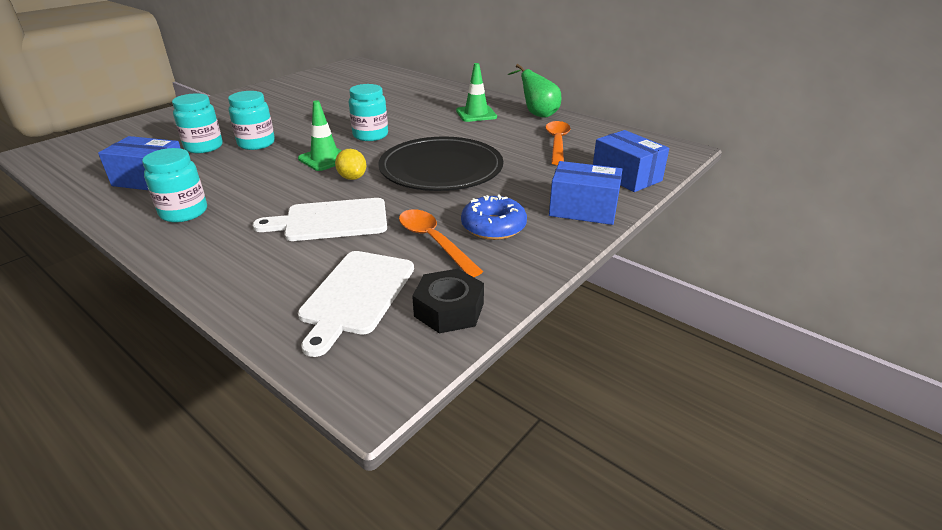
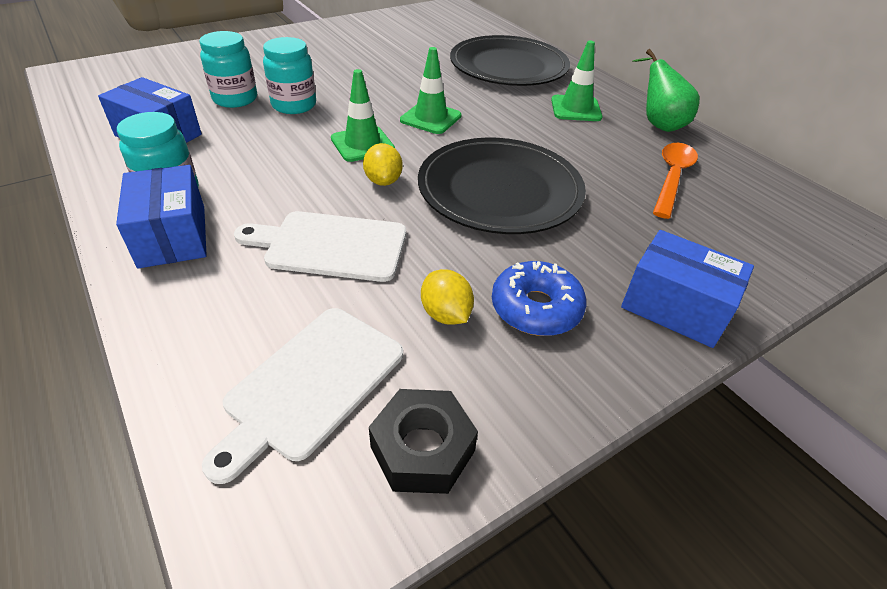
camera: 15 degrees right, 10 degrees up
turquoise jar [349,84,388,141] -> green traffic cone [400,47,462,134]
orange spoon [399,210,484,277] -> yellow lemon [421,269,474,325]
blue box [593,130,669,192] -> blue box moved to [116,165,207,269]
none -> black plate [450,35,570,86]

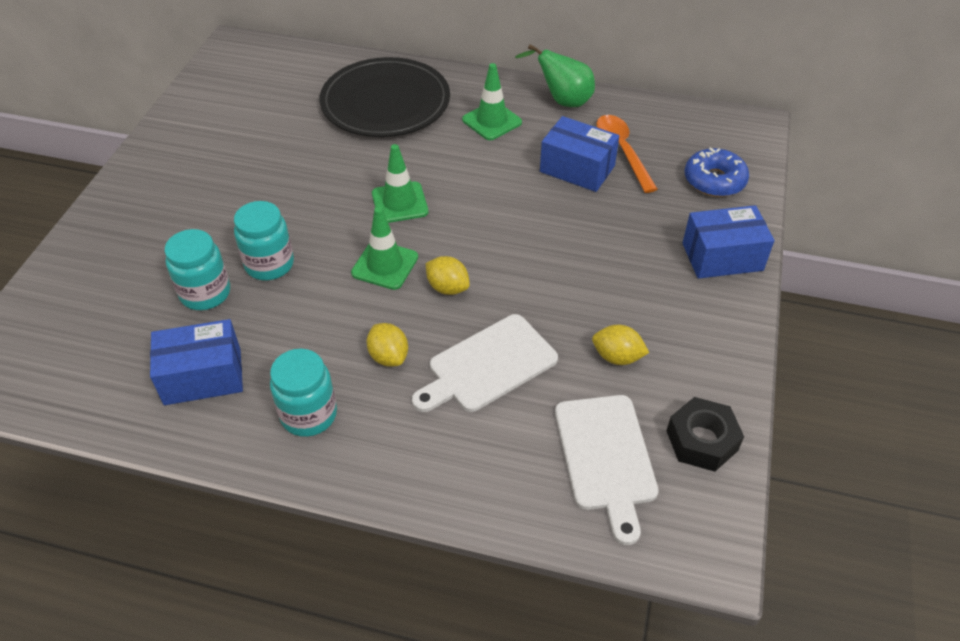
camera: 40 degrees left, 5 degrees up
blue box [116,165,207,269] -> blue box moved to [540,116,619,192]
black plate [418,138,586,234] -> none
blue donut [492,261,586,336] -> blue donut moved to [685,147,749,197]
none -> yellow lemon [367,323,408,367]

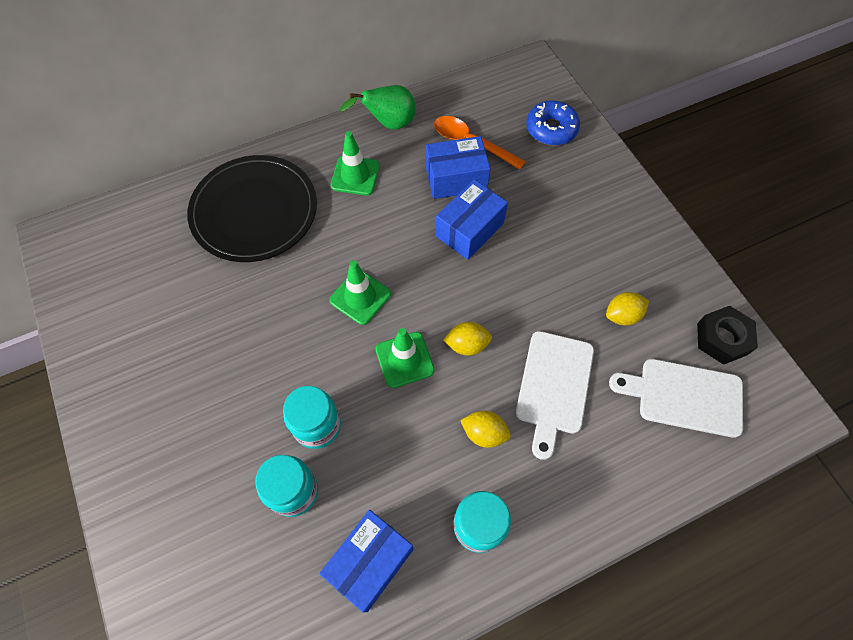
camera: 40 degrees left, 15 degrees up
white cutting board [555,395,659,545] -> white cutting board turned 150 degrees clockwise [609,359,743,438]
blue box [683,205,774,279] -> blue box moved to [436,179,508,260]

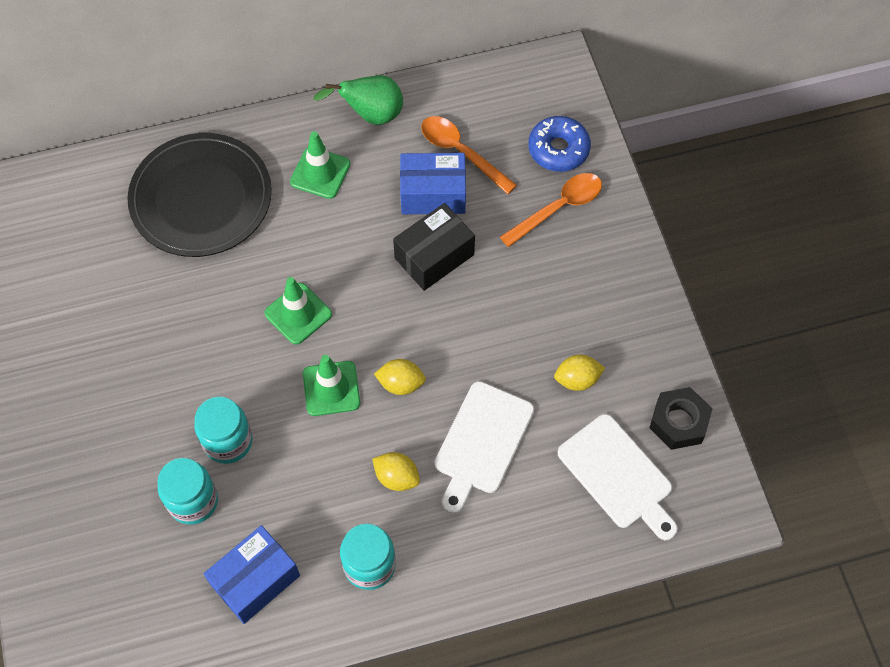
camera: 10 degrees right, 0 degrees up
blue box [436,179,508,260] -> black box [393,203,475,291]
white cutting board [609,359,743,438] -> white cutting board turned 150 degrees counterclockwise [558,414,678,540]
none -> orange spoon [500,173,602,247]

